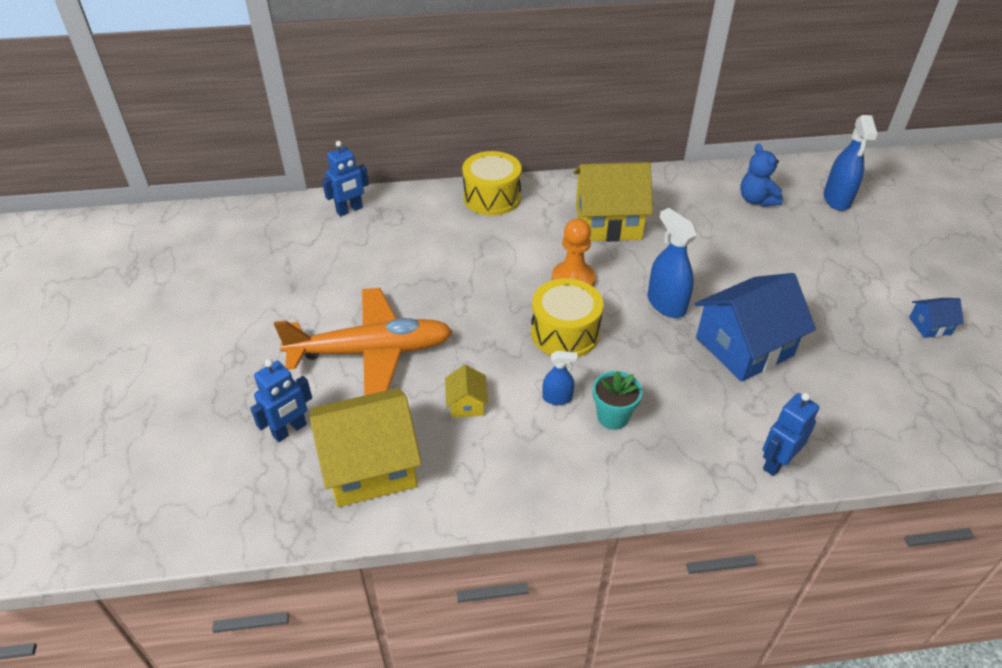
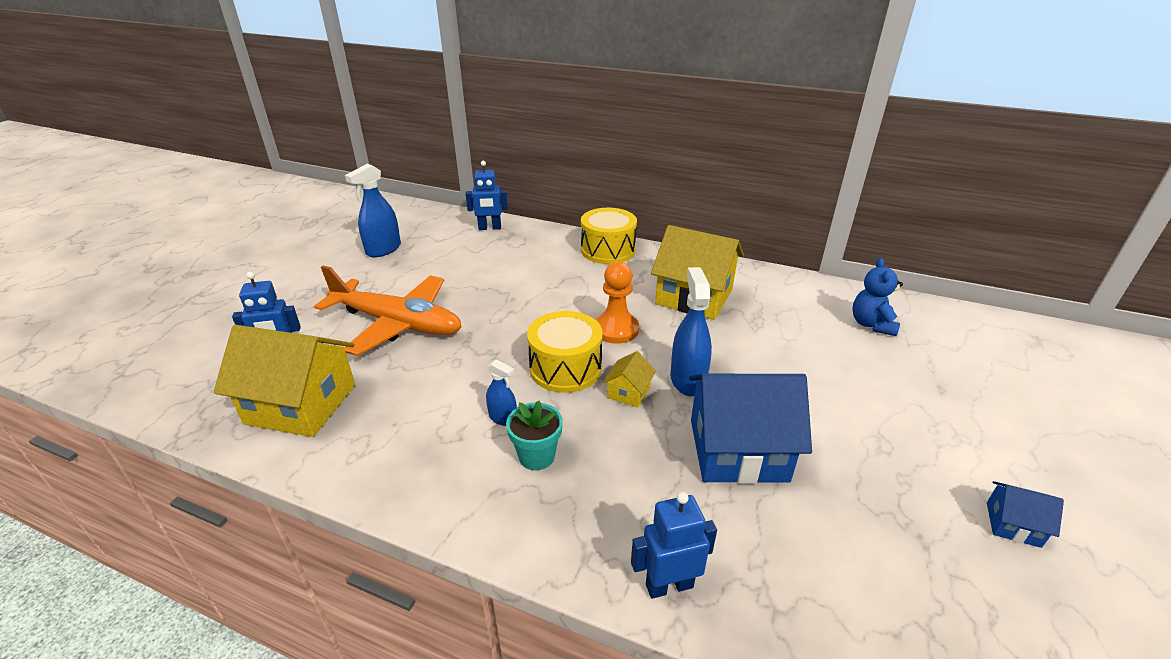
camera: 30 degrees right, 10 degrees down
yellow house [445,365,488,418] -> yellow house moved to [603,351,656,407]
blue spray bottle [824,115,877,211] -> blue spray bottle moved to [345,164,401,257]

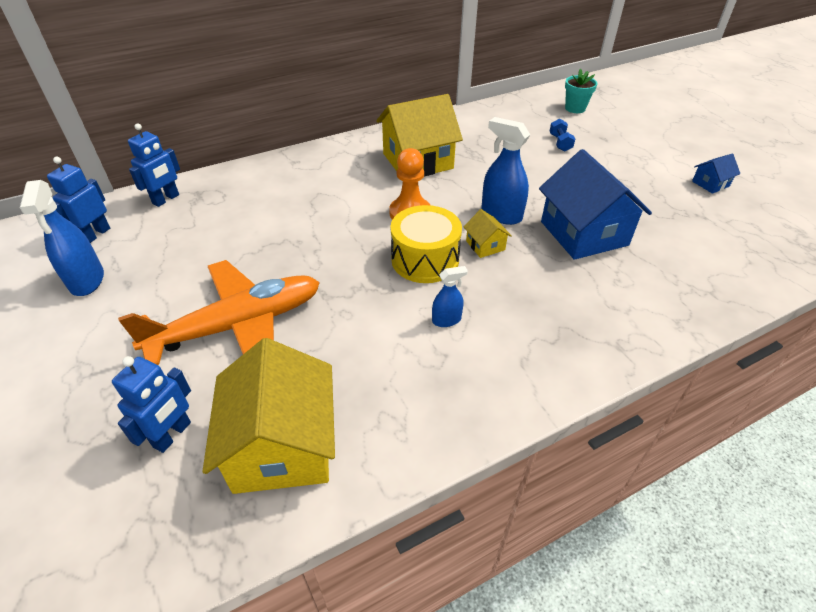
camera: 50 degrees left, 10 degrees up
yellow house [213,325,355,437] -> yellow house turned 60 degrees counterclockwise [203,338,335,494]
turquoise flower pot [506,401,563,470] -> turquoise flower pot moved to [565,68,597,113]
yellow drum [581,208,637,264] -> none
blue robot [631,492,717,599] -> blue robot moved to [47,157,110,243]
blue house [689,374,812,484] -> blue house turned 60 degrees counterclockwise [539,149,652,260]
blue teddy bear [852,258,903,336] -> none
none -> blue dumbbell [550,118,575,152]

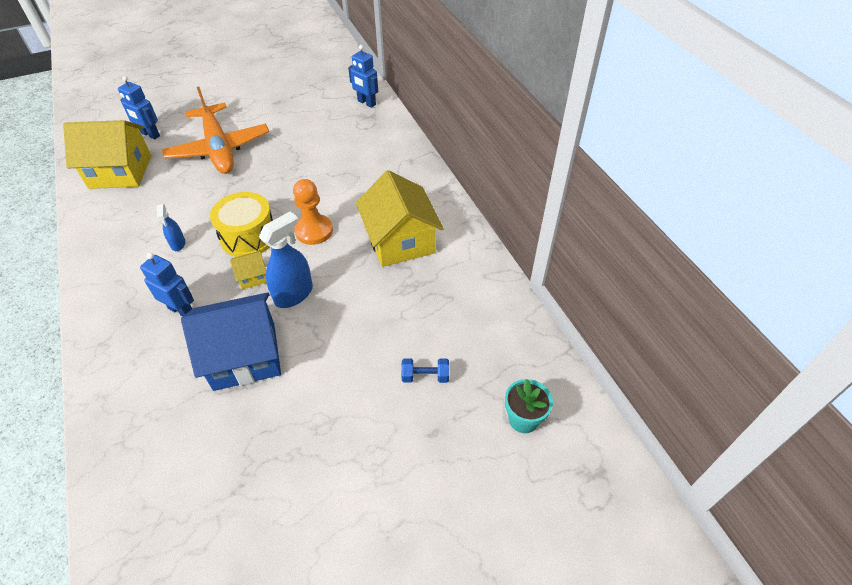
camera: 95 degrees right, 5 degrees up
blue spray bottle [20,180,104,296] -> none
blue robot [47,157,110,243] -> blue robot moved to [140,253,194,317]
blue house [692,154,740,194] -> none

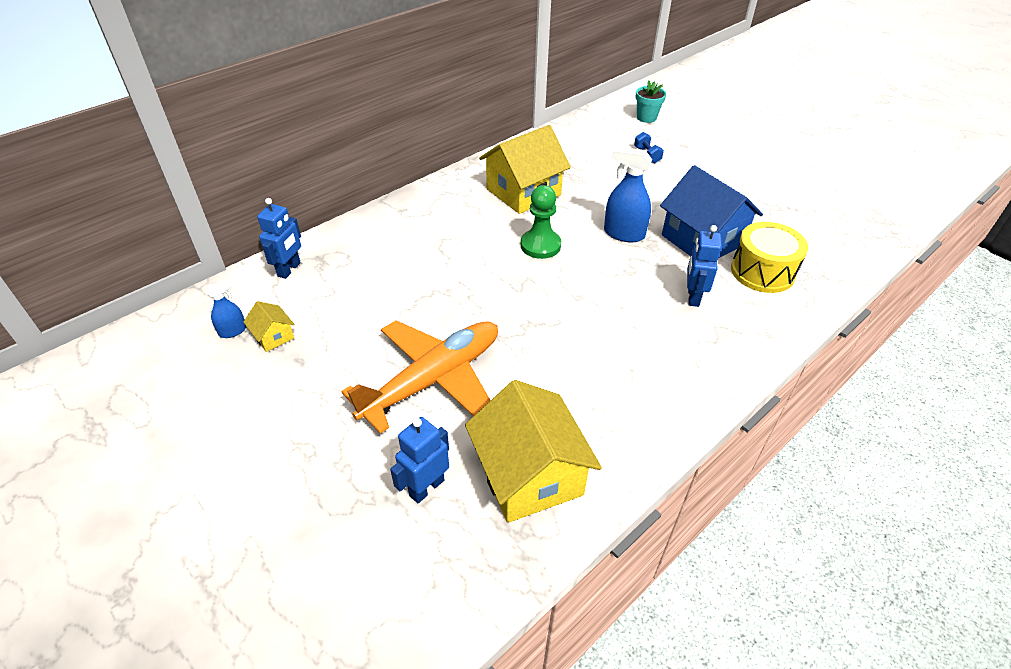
camera: 110 degrees left, 5 degrees down
blue robot [118,76,160,140] -> blue robot turned 150 degrees counterclockwise [390,417,449,503]
blue spray bottle [157,204,185,251] -> blue spray bottle moved to [205,280,247,338]
yellow drum [210,192,273,257] -> yellow drum moved to [731,222,808,293]
yellow house [230,251,266,289] -> yellow house moved to [244,301,294,352]
orange pawn [293,179,333,245] -> green pawn [521,185,561,259]

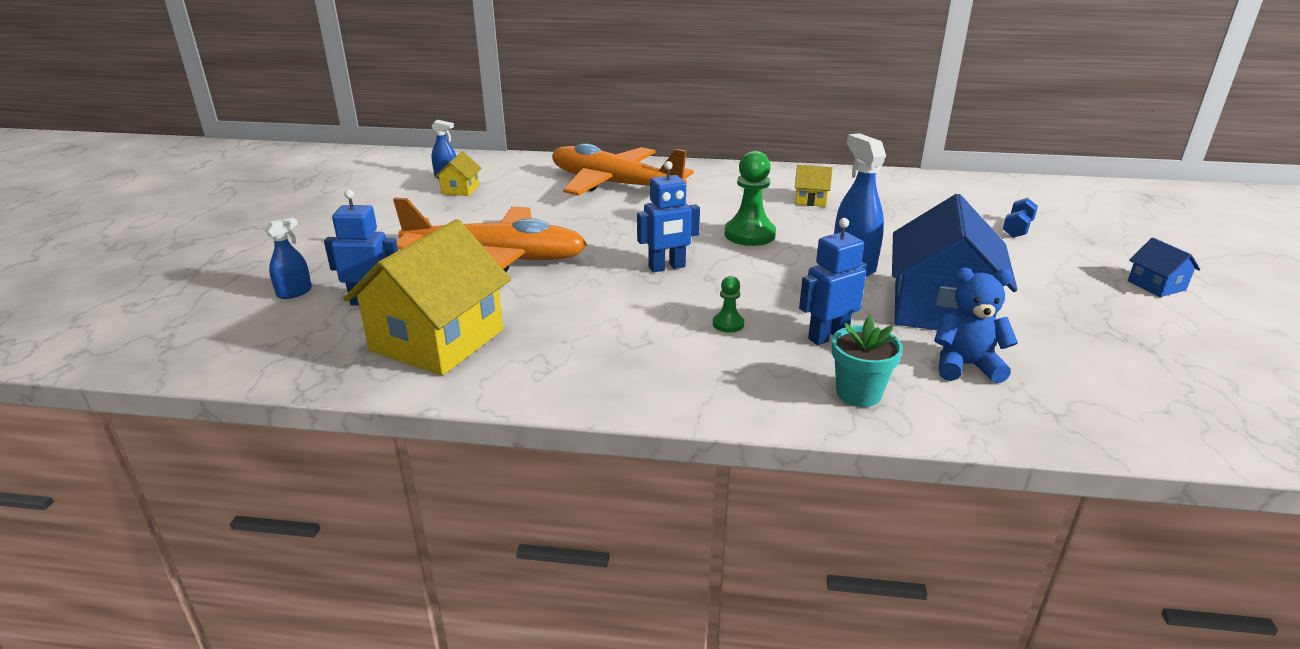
camera: 50 degrees right, 15 degrees down
blue robot [257,198,301,279] -> blue robot moved to [637,161,700,272]
yellow house [479,125,571,214] -> yellow house [795,165,833,207], size x0.45
turquoise flower pot [635,80,666,123] -> turquoise flower pot moved to [832,316,903,407]
yellow drum [731,222,808,293] -> blue teddy bear [934,268,1018,383]
none -> blue spray bottle [265,218,312,299]
none -> orange plane [552,143,694,196]
none -> green pawn [713,276,744,333]
none -> blue house [1128,238,1200,297]

